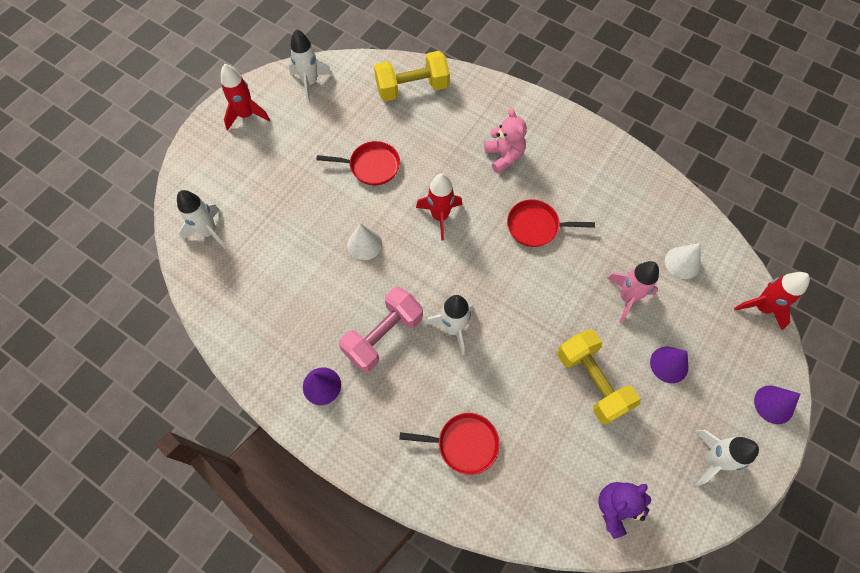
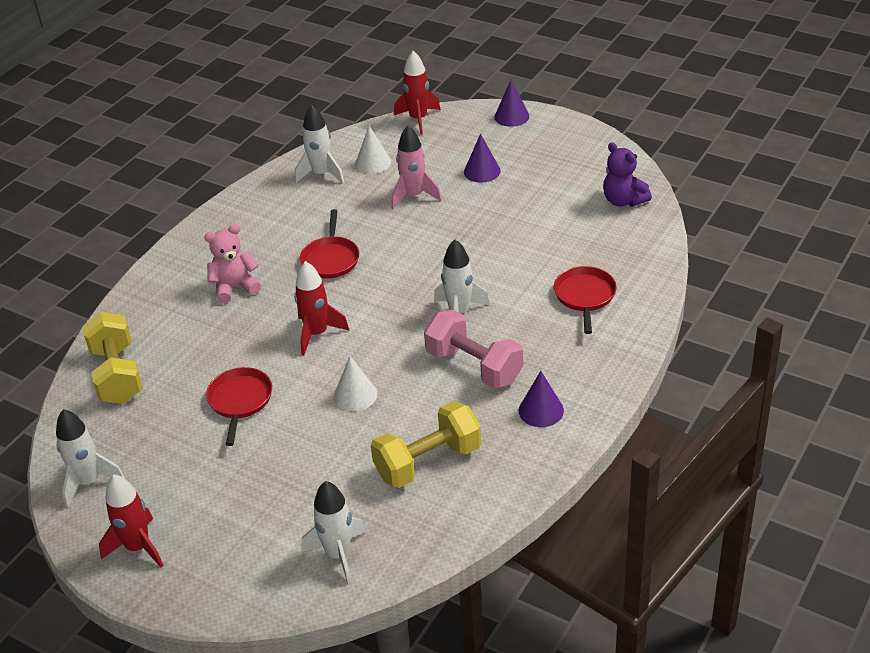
camera: 90 degrees left, 25 degrees down
yellow dumbbell [557,329,641,424] -> yellow dumbbell moved to [371,401,481,488]
white rocket [695,429,759,486] -> white rocket moved to [295,104,344,183]

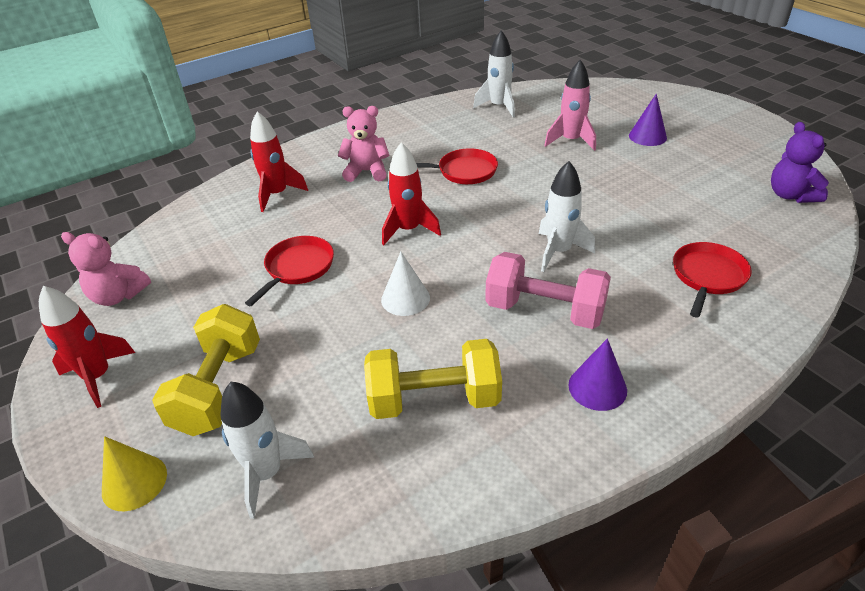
camera: 25 degrees right, 0 degrees up
white rocket [56,409,125,508] -> pink teddy bear [61,232,151,306]
yellow dumbbell [82,312,143,404] -> yellow dumbbell moved to [152,304,260,436]
red pan [300,209,359,278] -> red pan turned 120 degrees counterclockwise [416,148,498,184]
white cone [355,126,391,174] -> none
red rocket [394,51,441,135] -> red rocket moved to [250,111,308,212]
pink dumbbell [424,310,523,389] -> pink dumbbell turned 45 degrees counterclockwise [485,252,611,329]
purple cone [494,80,529,127] -> none
none -> yellow cone [102,436,167,511]

